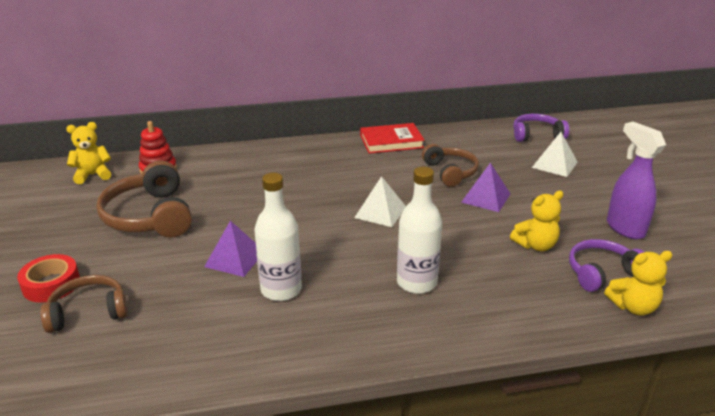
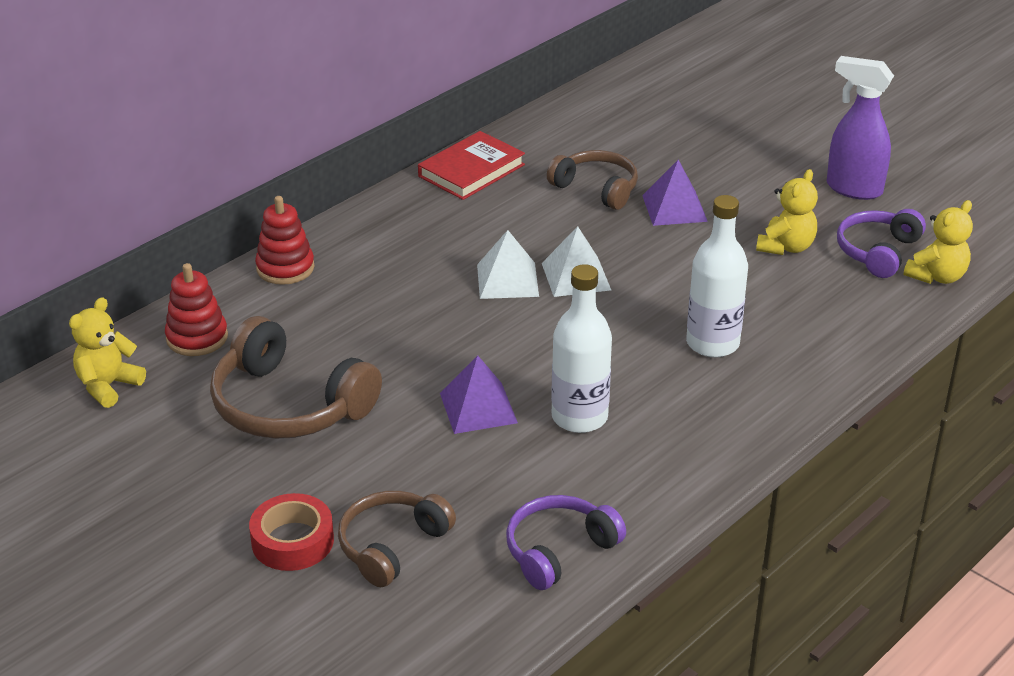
camera: 35 degrees left, 5 degrees up
purple headphones [513,114,569,142] -> purple headphones moved to [506,495,626,590]
white pyramid [532,132,577,177] -> white pyramid moved to [477,230,539,299]
none -> red stacking toy [255,196,314,285]

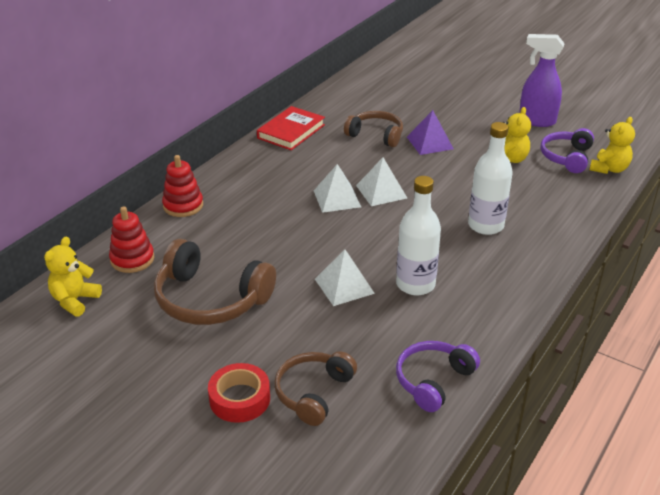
camera: 10 degrees left, 0 degrees up
purple pyramid [440,355,518,434] -> white pyramid [315,249,375,306]

